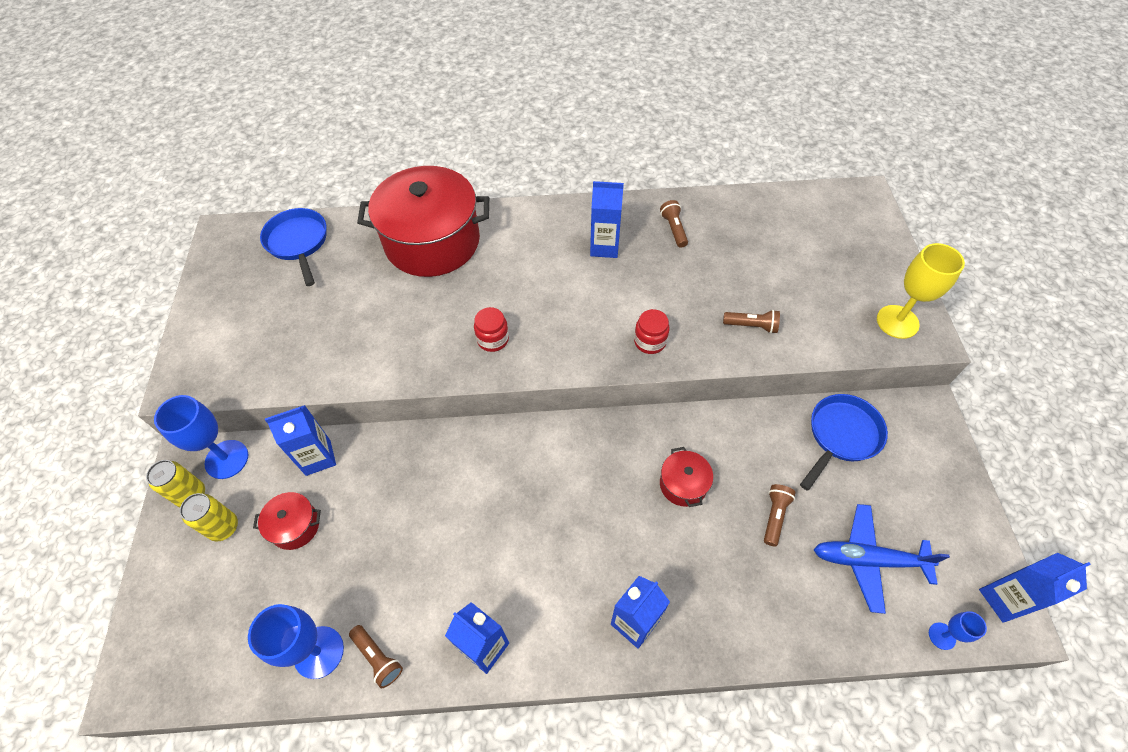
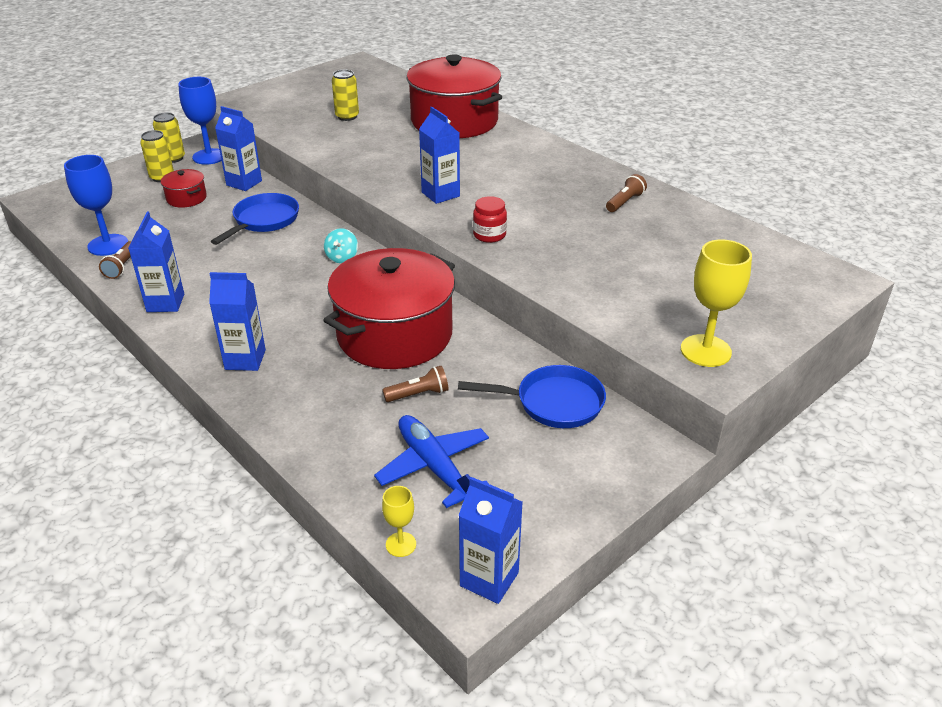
camera: 50 degrees right, 20 degrees down
blue pan [260,208,327,286] -> blue pan moved to [211,193,299,245]
red jar [474,307,509,352] -> none
blue carton [590,181,624,258] -> blue carton moved to [419,107,460,204]
red pot [660,447,713,507] -> red pot [323,248,455,369], size x2.34
brown flashlight [723,310,780,334] -> none
blue goblet [929,611,987,650] -> yellow goblet [382,486,416,557]
none -> turquoise spinning top [324,228,358,263]
none -> yellow can [332,70,359,121]

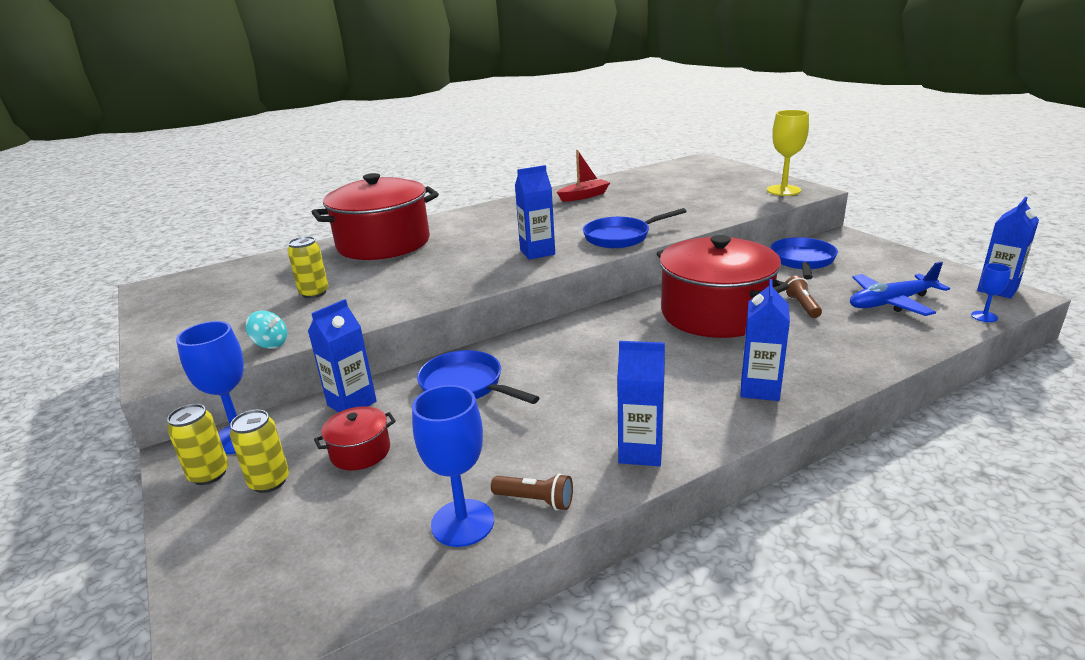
camera: 75 degrees left, 10 degrees down
turquoise spinning top [324,228,358,263] -> turquoise spinning top moved to [246,311,287,349]
yellow goblet [382,486,416,557] -> blue goblet [971,263,1011,322]
red jar [473,196,507,243] -> blue pan [583,208,687,248]
brown flashlight [606,174,647,212] -> red boat [557,150,610,202]

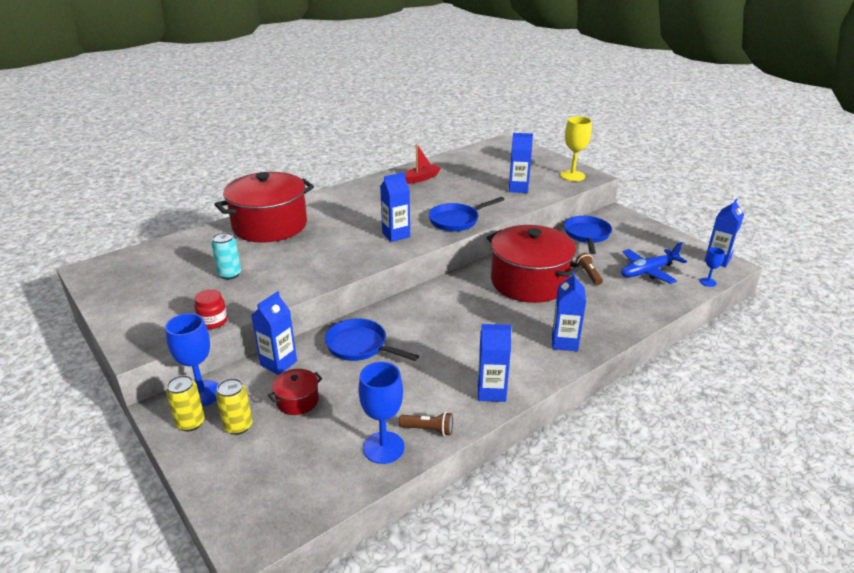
camera: 10 degrees left, 5 degrees up
turquoise spinning top [246,311,287,349] -> red jar [195,289,228,329]
yellow can [288,236,329,298] -> turquoise can [211,232,241,279]
none -> blue carton [509,133,533,193]

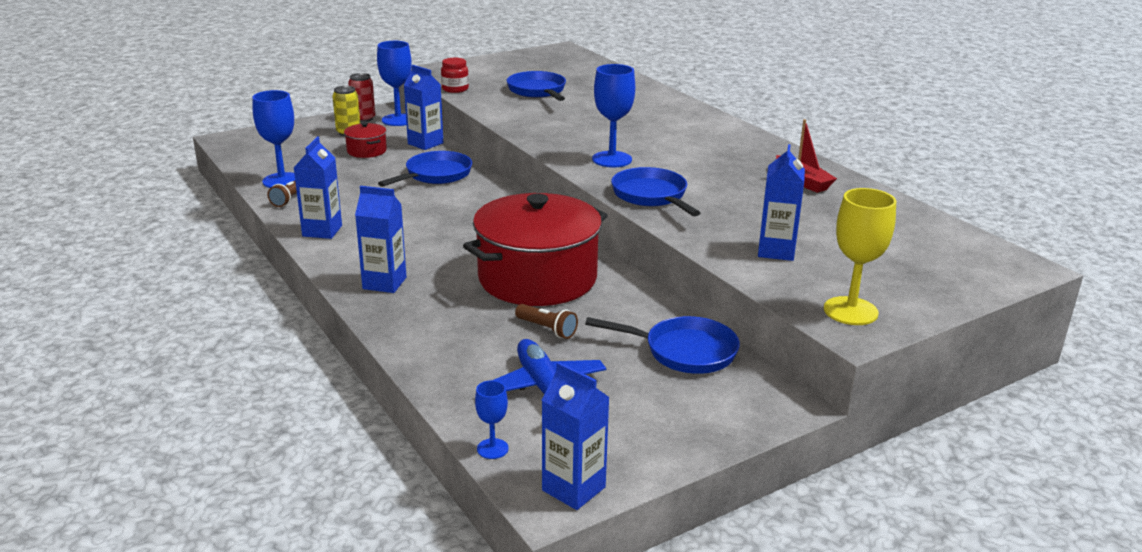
camera: 95 degrees right, 5 degrees down
yellow can [166,375,205,431] -> red can [348,73,375,122]
turquoise can [211,232,241,279] -> blue pan [507,71,566,101]
red pot [214,172,314,243] -> none
blue carton [380,172,410,242] -> blue goblet [592,64,635,167]
brown flashlight [576,253,603,285] -> brown flashlight turned 45 degrees clockwise [515,304,578,339]

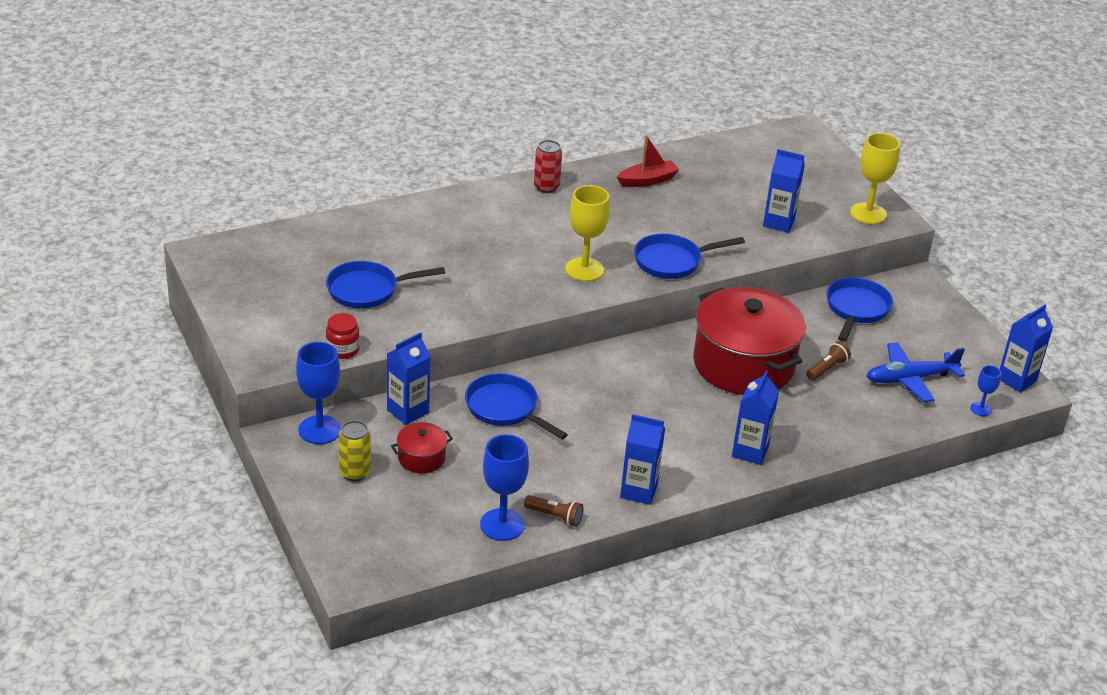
camera: 85 degrees left, 10 degrees up
red can [348,73,375,122] -> red can moved to [534,140,562,193]
blue goblet [592,64,635,167] -> yellow goblet [565,185,610,282]

